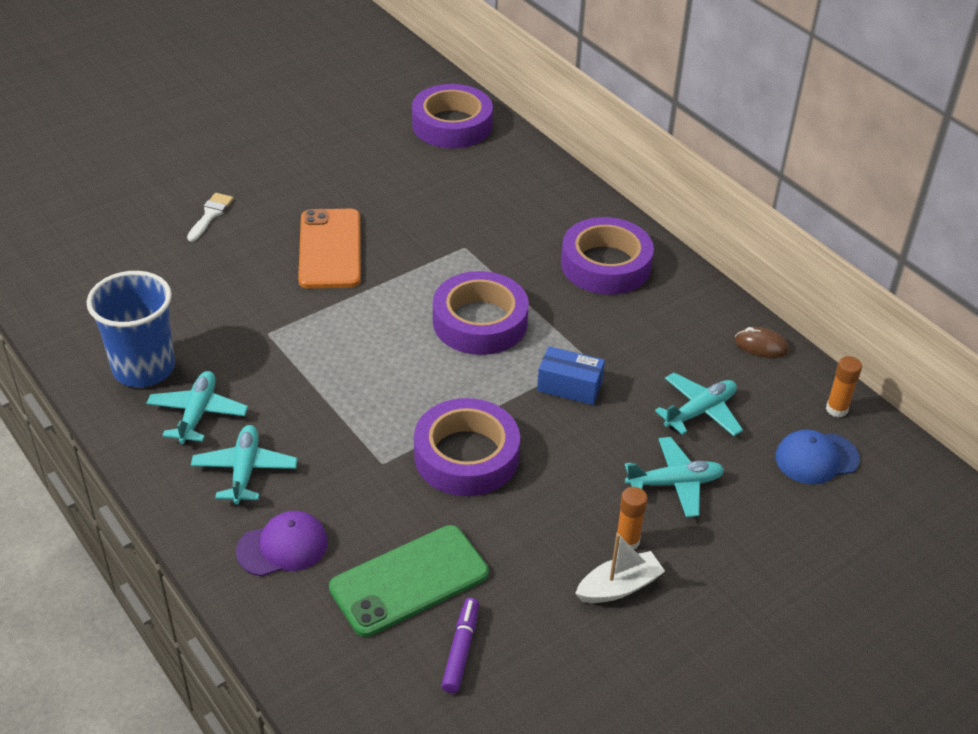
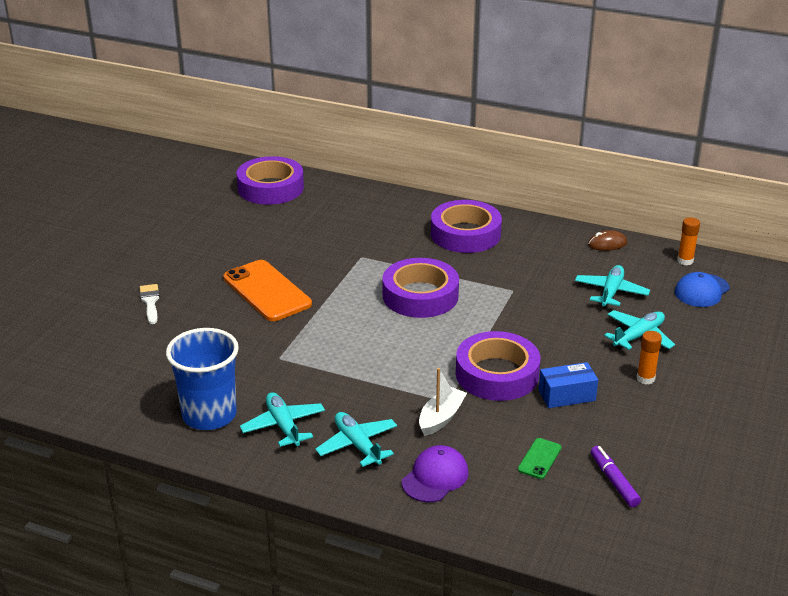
camera: 30 degrees left, 10 degrees down
green phone [329,525,489,637] -> green phone [518,438,561,479], size x0.46
blue box [537,346,605,405] -> blue box moved to [539,362,598,408]
white boat [575,533,665,603] -> white boat moved to [419,368,467,436]

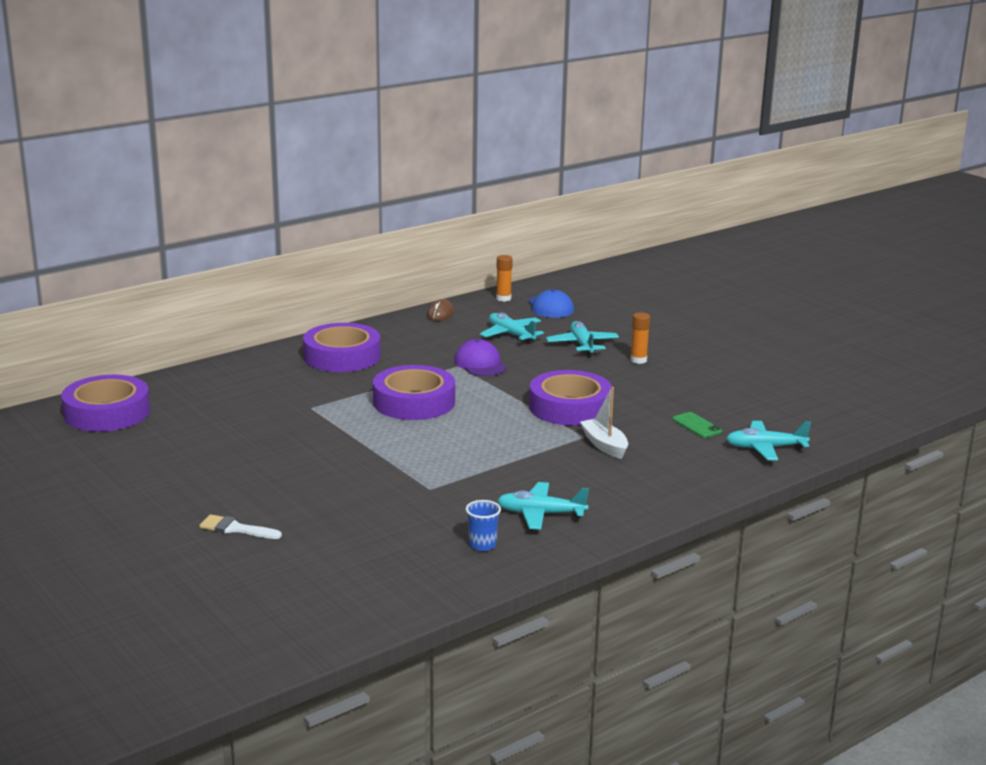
camera: 60 degrees left, 10 degrees down
blue cup [166,328,239,430] -> blue cup [466,500,501,551], size x0.44
orange phone [223,260,312,321] -> none
turquoise plane [315,412,397,467] -> turquoise plane moved to [726,421,811,460]
purple cap [402,445,469,502] -> purple cap moved to [454,339,507,376]
blue box [539,362,598,408] -> none
purple marker [591,446,641,507] -> none

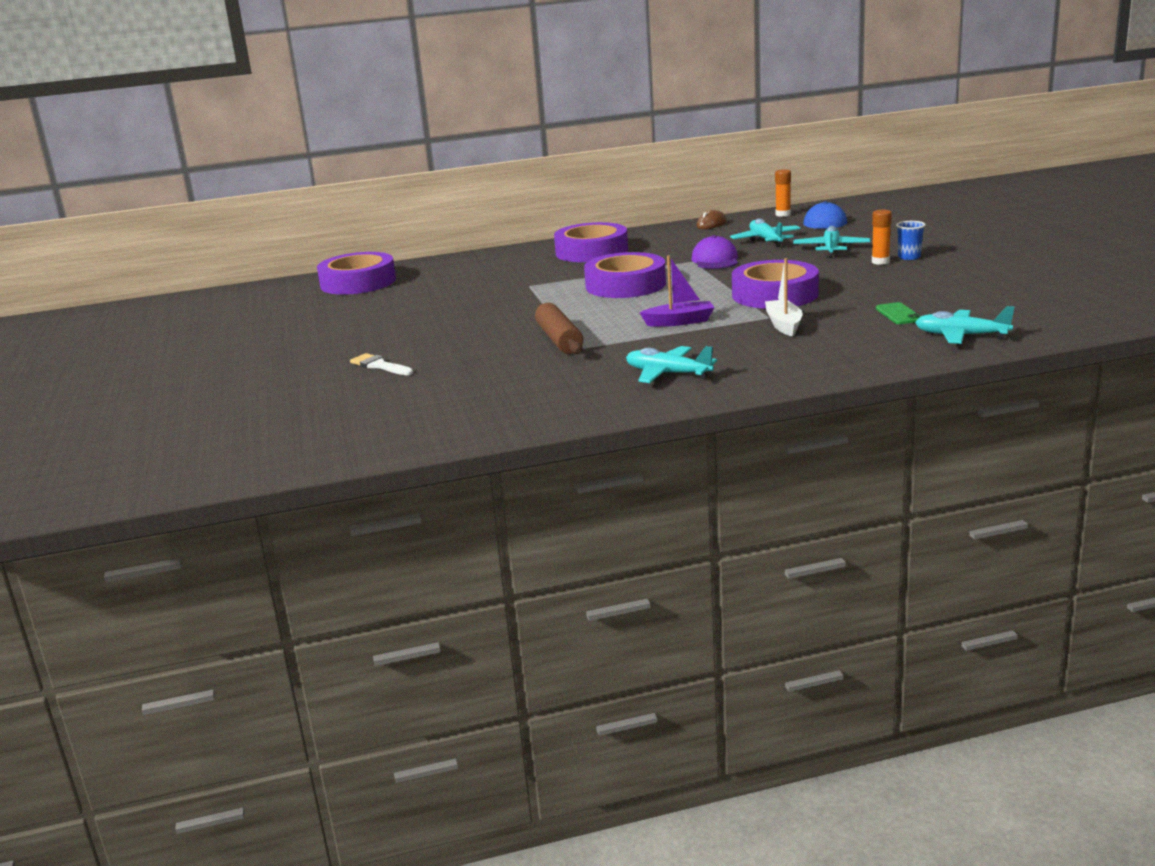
camera: 25 degrees right, 0 degrees up
blue cup [466,500,501,551] -> blue cup moved to [896,221,926,260]
none -> brown rolling pin [535,303,583,354]
none -> purple boat [639,255,715,327]

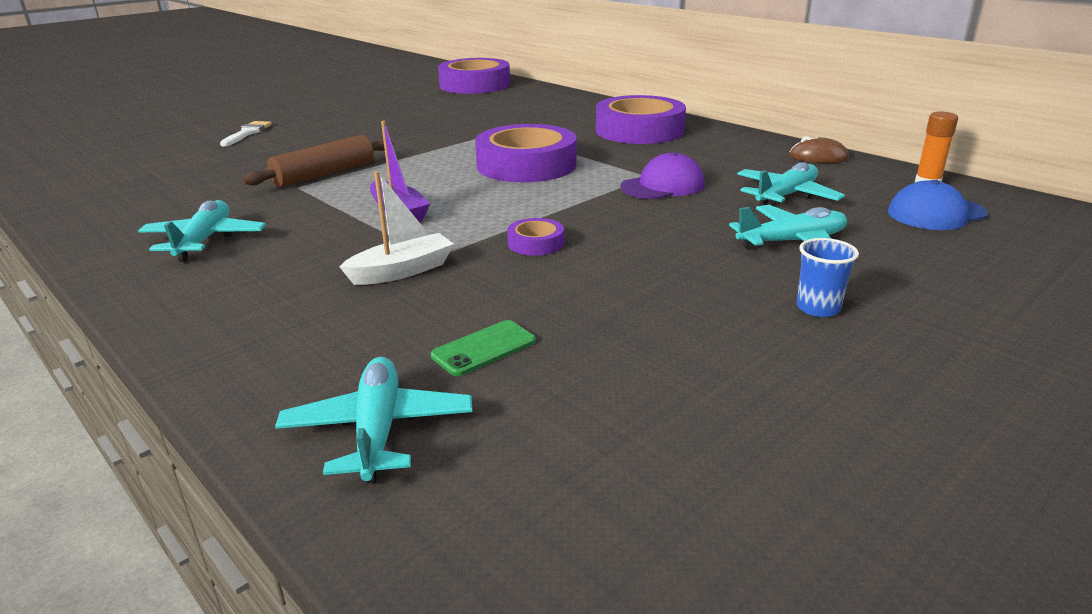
camera: 60 degrees right, 5 degrees up
purple tape [732,260,819,309] -> purple tape [507,218,564,256], size x0.44
orange glue stick [872,210,892,265] -> none

